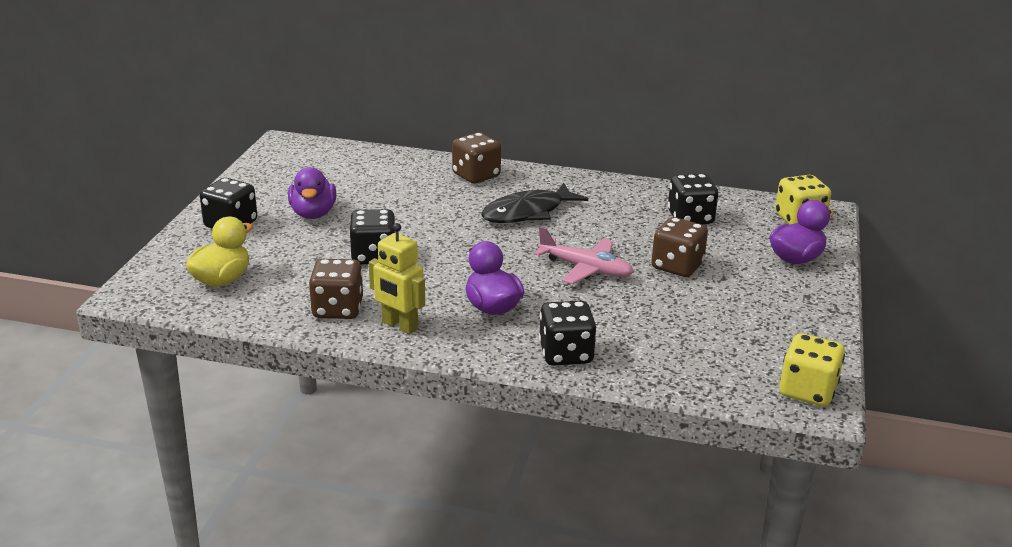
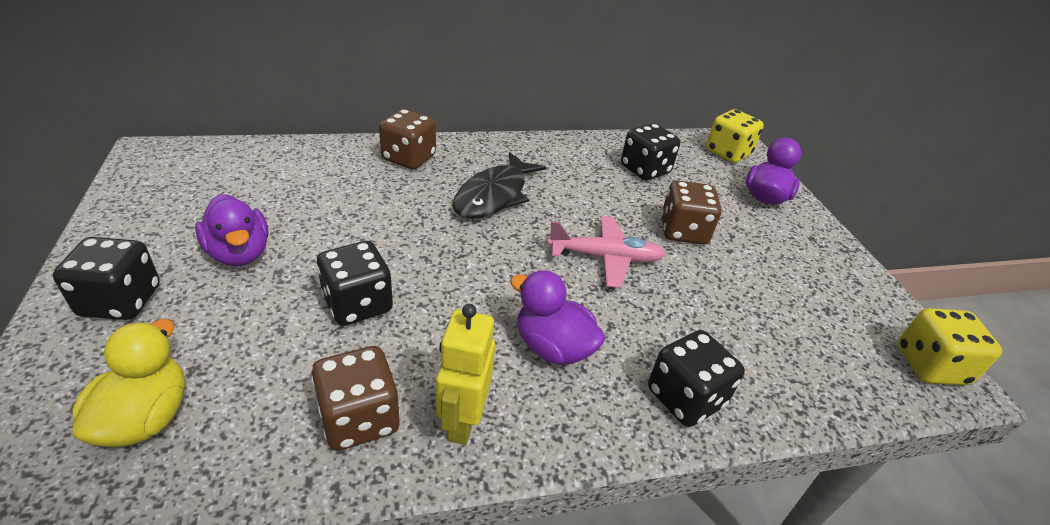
camera: 30 degrees left, 10 degrees up
yellow robot [369,223,425,334] -> yellow robot turned 90 degrees clockwise [436,304,495,445]

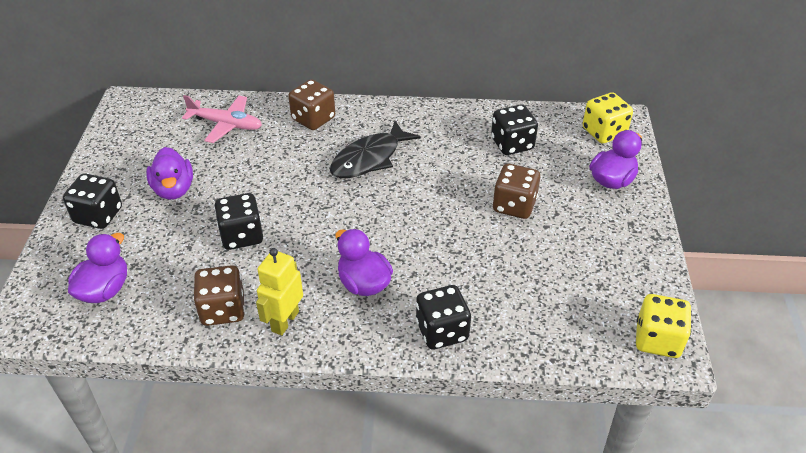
camera: 20 degrees right, 5 degrees up
yellow duck [72,319,185,447] -> purple duck [68,233,127,303]
pink plane [547,216,666,288] -> pink plane moved to [182,95,262,143]

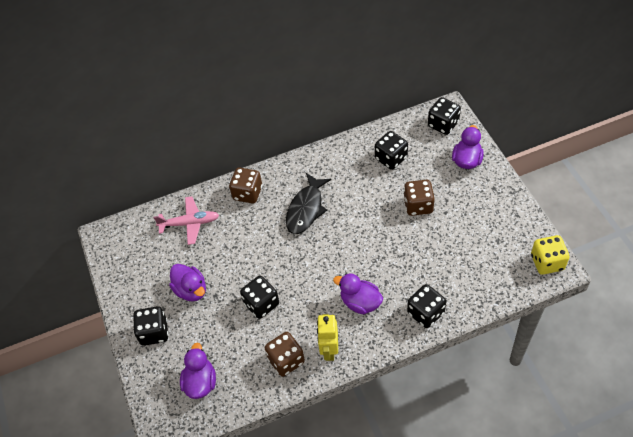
camera: 20 degrees left, 10 degrees up
yellow dice [583,92,633,143] -> black dice [428,97,461,135]

